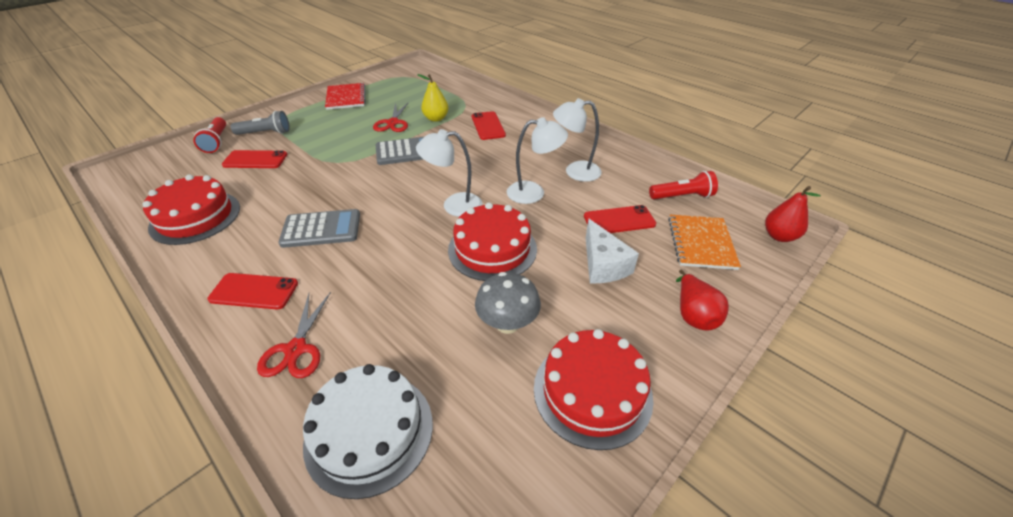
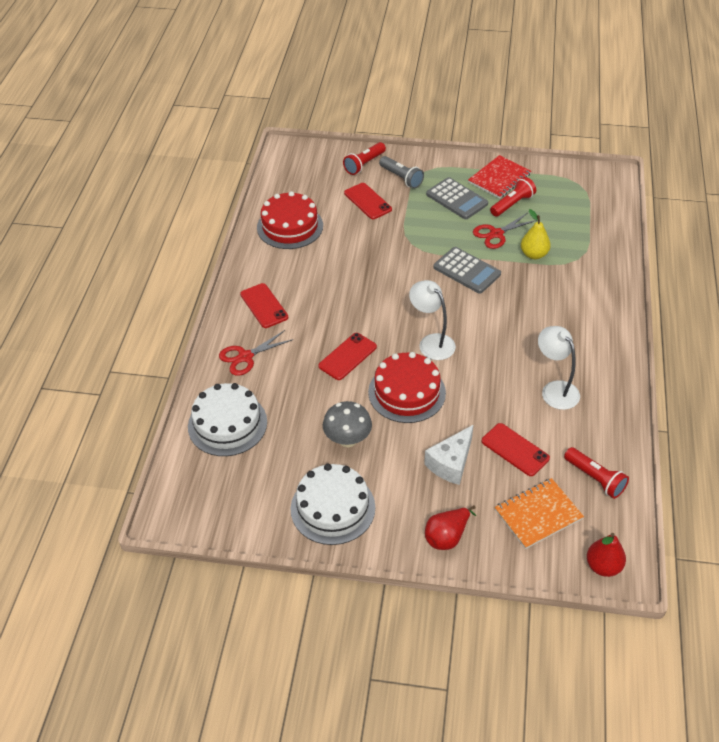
camera: 55 degrees right, 5 degrees up
grey calculator [278,209,360,248] -> grey calculator moved to [426,177,488,219]
red phone [472,111,506,140] -> red phone moved to [318,333,377,380]
white lamp [507,117,568,204] -> none
red cake [534,329,653,450] -> white cake [291,464,375,545]
none -> red flashlight [490,177,536,217]

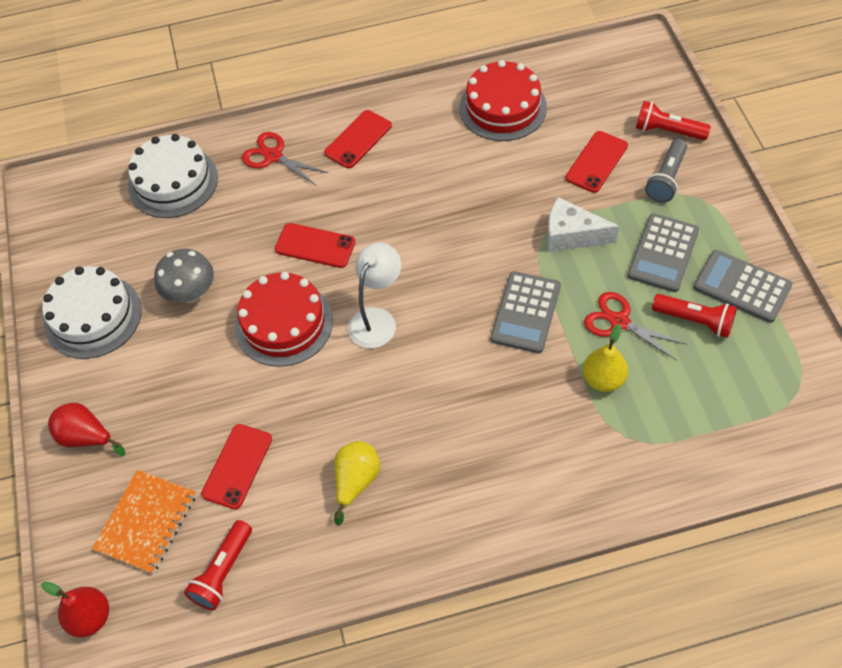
camera: 70 degrees right, 10 degrees up
white cheese [424,425,474,485] -> white cheese moved to [547,197,619,252]
red notebook [468,155,531,199] -> grey calculator [694,250,792,323]
orange notebook [495,478,584,549] -> orange notebook turned 75 degrees clockwise [92,470,196,574]
white lamp [538,326,580,410] -> yellow pear [334,441,380,525]

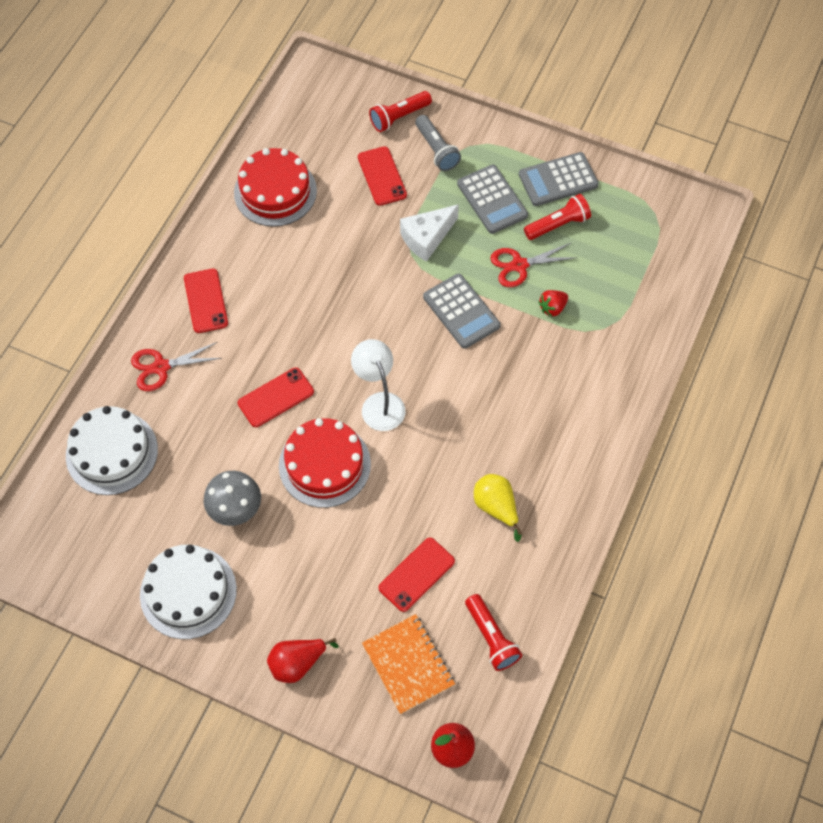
camera: 55 degrees left, 5 degrees up
red phone [201,424,272,510] -> red phone turned 75 degrees clockwise [378,538,455,612]
yellow pear [583,324,628,392] -> red strawberry [539,290,568,317]

